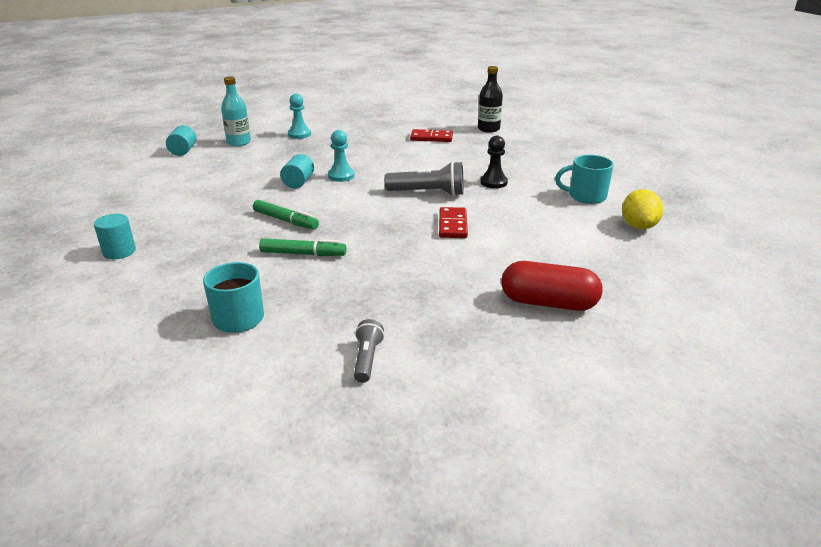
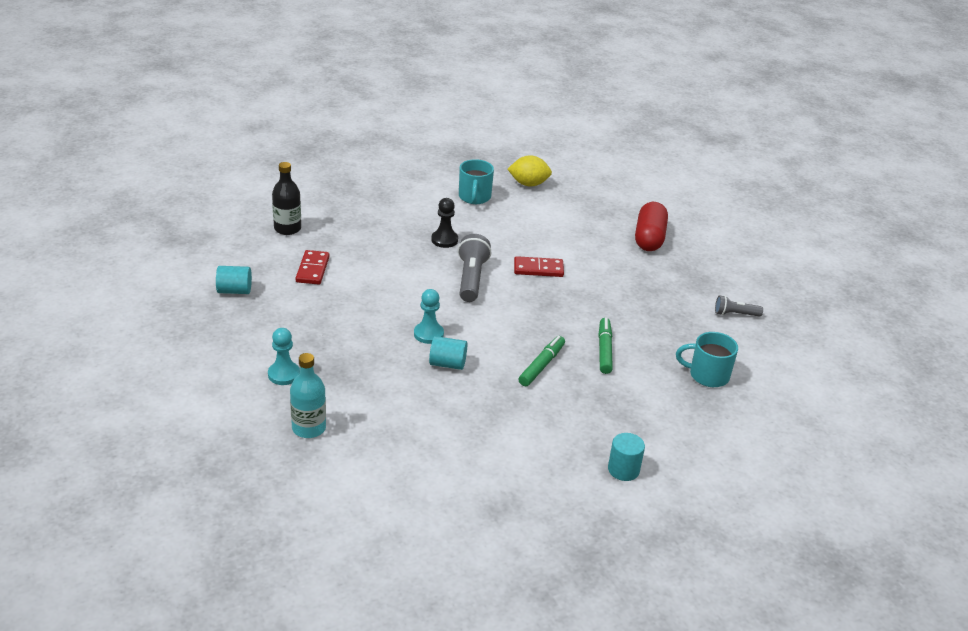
camera: 95 degrees left, 5 degrees up
turquoise cylinder [166,125,197,156] -> turquoise cylinder moved to [216,266,252,294]

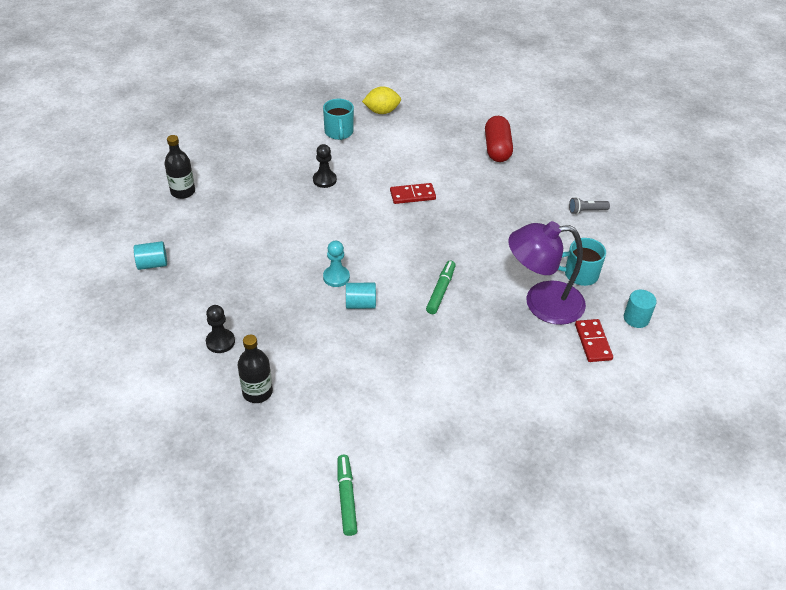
camera: 10 degrees left, 10 degrees up
turquoise pawn [268,328,300,385] -> black pawn [206,305,235,353]
turquoise bottle [290,353,326,438] -> black bottle [238,335,273,403]
red domino [296,250,330,285] -> red domino moved to [575,319,613,362]
grey flashlight [458,234,491,302] -> none
green marker [598,318,613,374] -> green marker moved to [337,455,357,536]
turquoise cylinder [608,433,645,481] -> turquoise cylinder moved to [624,290,657,328]
none -> purple lamp [508,221,586,325]

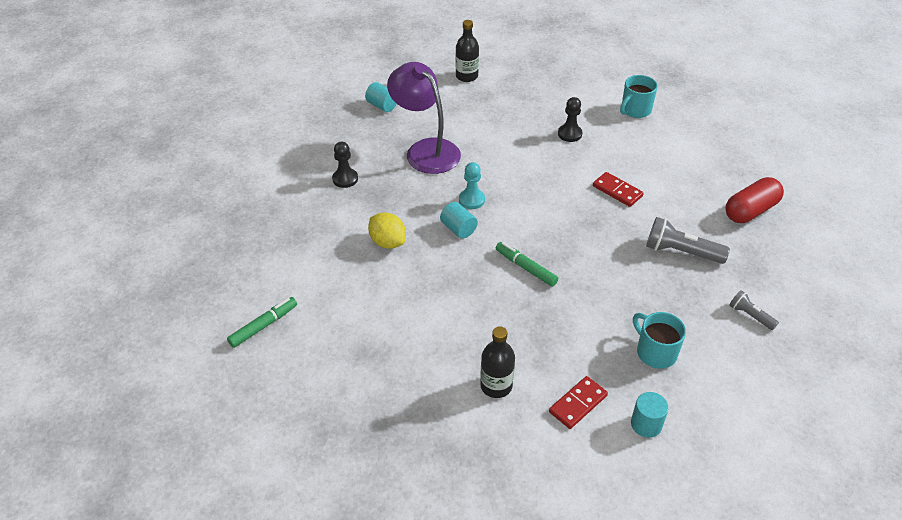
camera: 55 degrees right, 0 degrees up
black bottle [238,335,273,403] -> black bottle moved to [480,326,515,398]
yellow lemon [362,86,401,114] -> yellow lemon moved to [368,212,406,249]
green marker [426,261,456,314] -> green marker turned 120 degrees counterclockwise [496,242,558,287]
purple lamp [508,221,586,325] -> purple lamp moved to [387,62,461,174]
none -> grey flashlight [646,217,730,264]

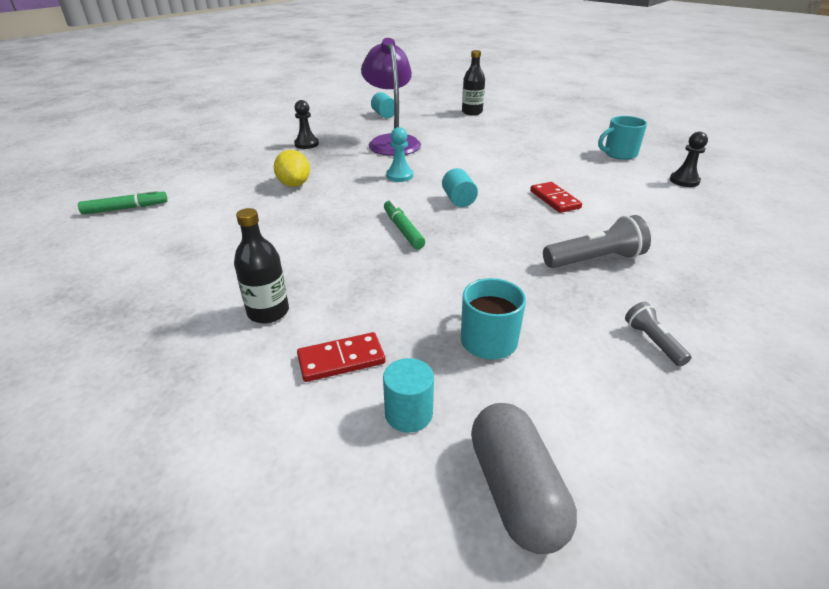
camera: 25 degrees right, 10 degrees down
turquoise cylinder [440,202,478,239] -> turquoise cylinder moved to [442,168,478,207]
black pawn [558,97,582,142] -> black pawn moved to [670,132,708,187]
grey flashlight [646,217,730,264] -> grey flashlight turned 120 degrees clockwise [543,215,651,268]
red capsule [726,177,784,223] -> none
none -> grey capsule [471,403,577,554]

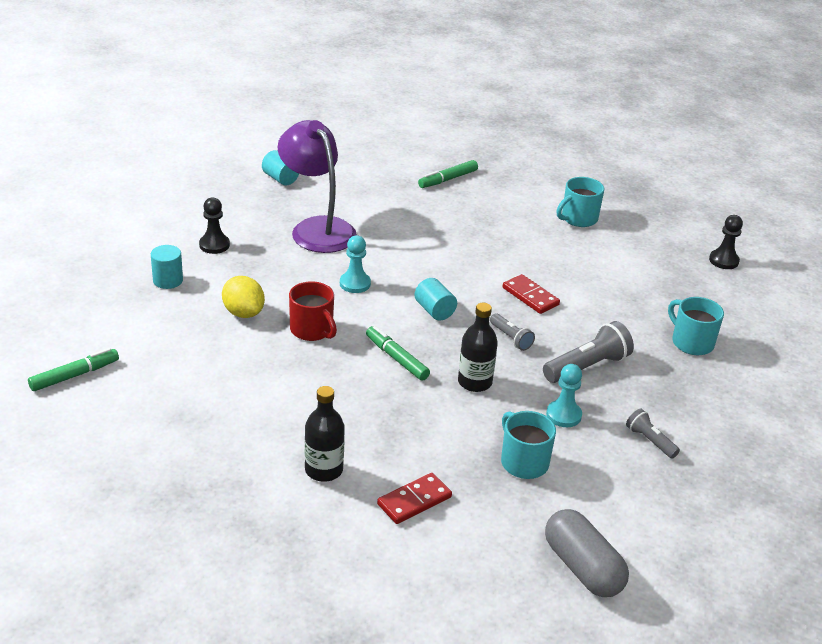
camera: 20 degrees left, 0 degrees up
turquoise cylinder [383,358,434,433] -> turquoise cylinder moved to [151,245,183,289]
black bottle [462,50,485,115] -> black bottle moved to [458,303,498,392]
black pawn [670,132,708,187] -> black pawn moved to [709,215,743,269]
none -> red mug [289,281,337,341]
none -> green marker [418,160,478,188]
none -> grey flashlight [490,313,535,351]
none -> turquoise pawn [546,364,582,427]
none -> turquoise mug [668,297,724,355]

